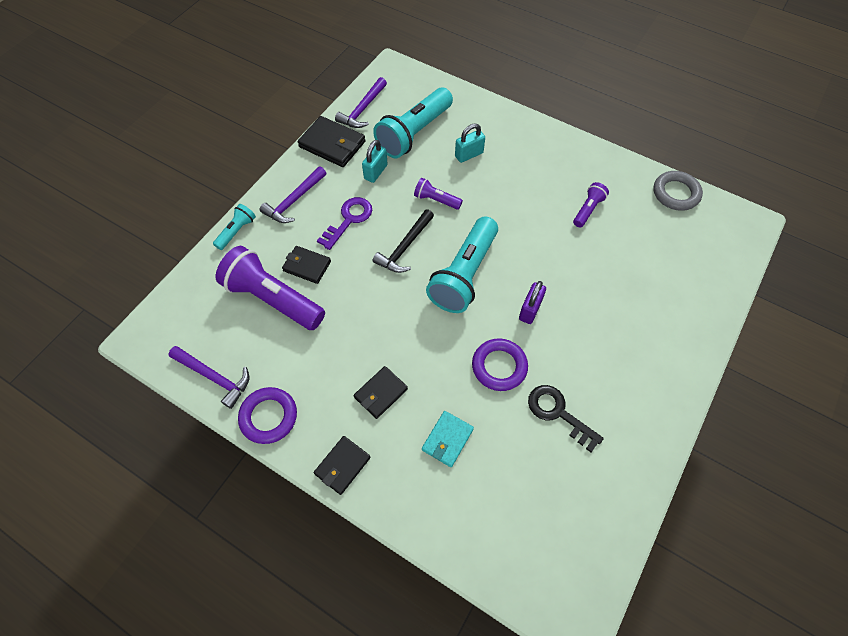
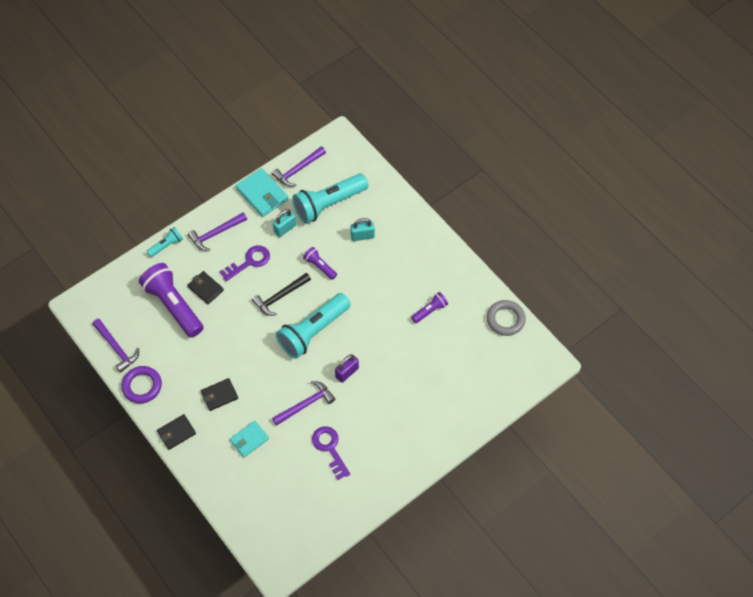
camera: 20 degrees right, 0 degrees up
black wallet [298,116,365,167] -> turquoise wallet [236,168,288,217]
purple ring [472,339,528,391] -> purple hammer [272,381,335,426]
black key [528,385,604,452] -> purple key [312,426,350,480]

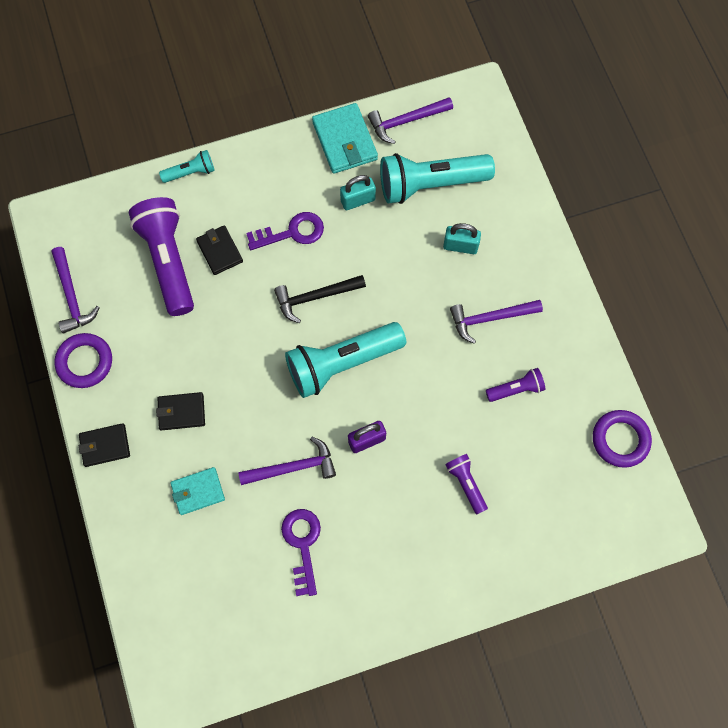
camera: 20 degrees right, 10 degrees up
purple hammer [188,212,247,251] -> purple hammer moved to [450,300,543,344]
purple flashlight [303,247,337,280] -> purple flashlight moved to [445,454,488,514]
grey ring [487,300,526,336] -> purple ring [593,410,652,468]

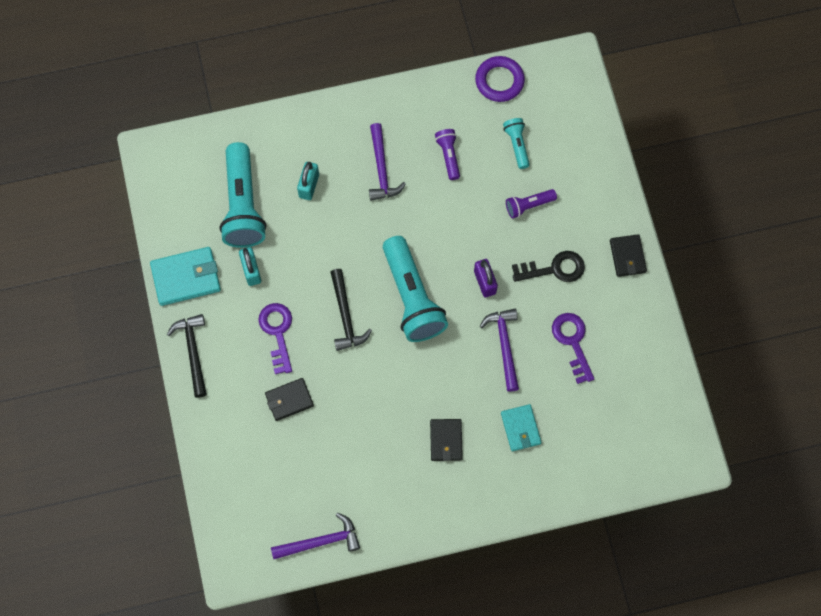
camera: 85 degrees left, 0 degrees up
purple ring [54,333,112,388] -> none
black wallet [79,423,130,467] -> black wallet moved to [610,234,647,277]
purple flashlight [128,197,194,316] -> none
turquoise flashlight [159,150,215,183] -> turquoise flashlight moved to [503,118,530,169]
purple key [281,509,321,596] -> purple key turned 75 degrees clockwise [552,313,594,384]
purple hammer [368,97,453,144] -> none
none -> black hammer [167,314,207,398]
none -> black key [512,251,585,282]

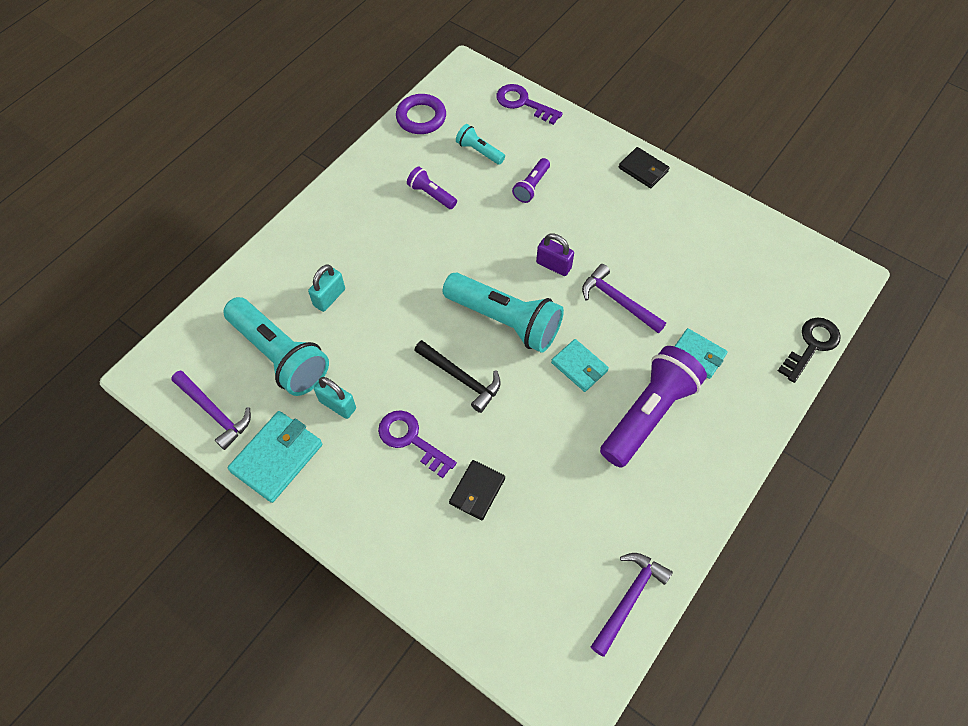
camera: 40 degrees left, 10 degrees down
black hammer [167,314,207,398] -> none
turquoise padlock [297,162,319,200] -> turquoise padlock turned 60 degrees clockwise [308,264,345,312]
purple hammer [369,123,406,201] -> purple hammer moved to [171,370,251,450]
black wallet [430,419,463,461] -> purple flashlight [600,346,707,468]
black key [512,251,585,282] -> black key moved to [778,318,841,383]
purple key [552,313,594,384] -> purple key moved to [496,84,563,125]
none -> turquoise wallet [551,339,609,392]

